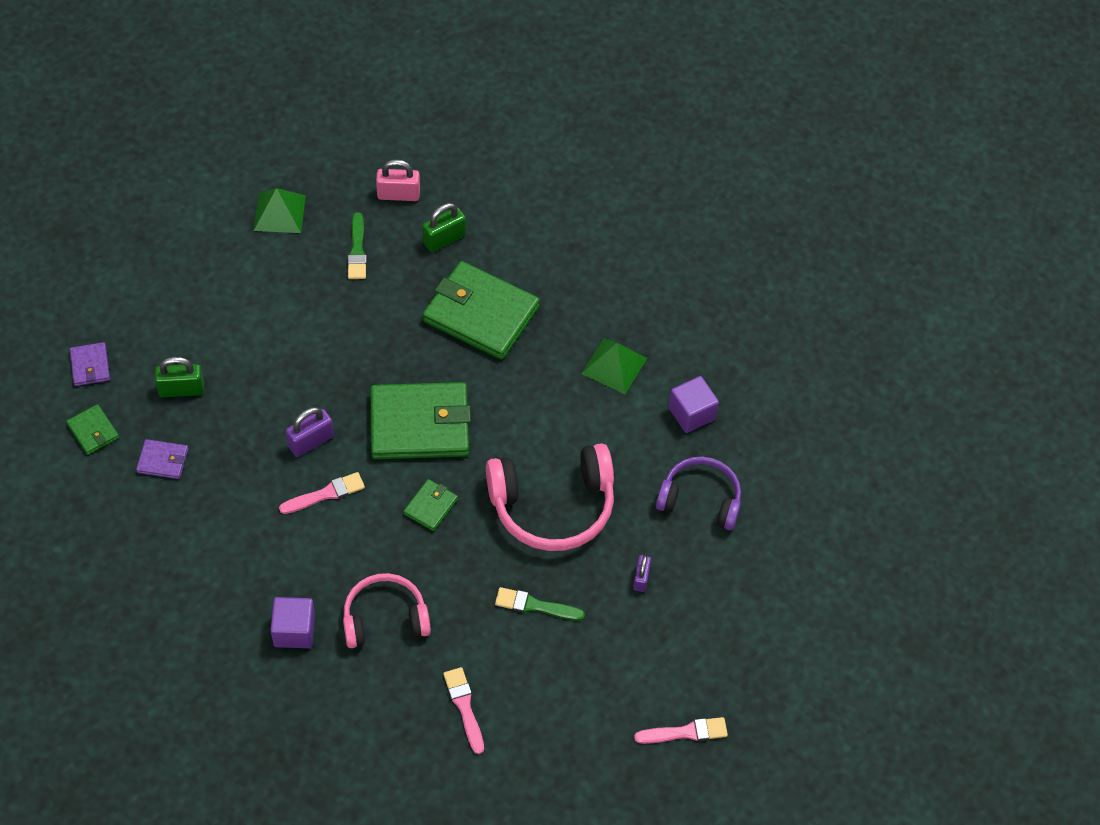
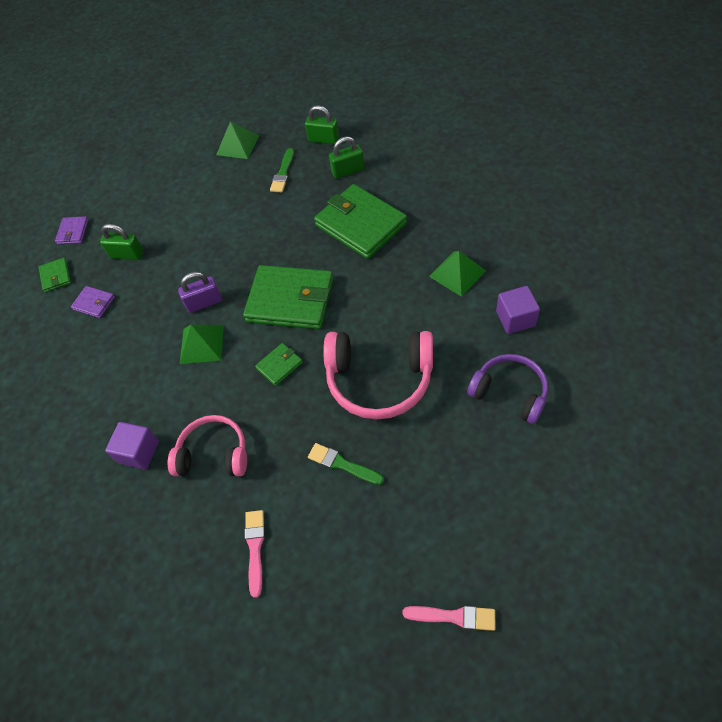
camera: 25 degrees right, 0 degrees up
pink brush [279,472,365,514] -> green pyramid [180,325,224,364]
pink padlock [376,159,420,201] -> green padlock [305,105,340,144]
purple padlock [633,555,651,592] -> none

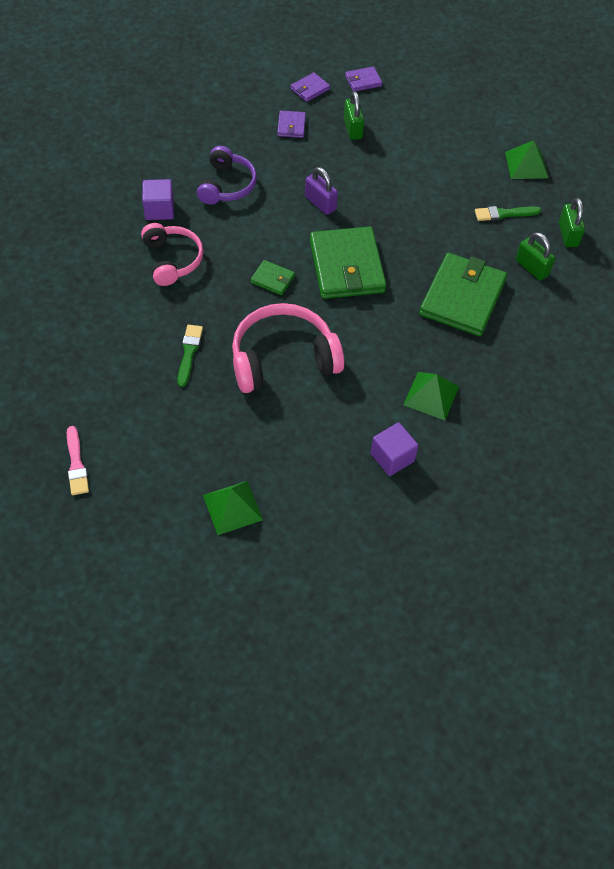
camera: 60 degrees right, 0 degrees up
green wallet [39,258,71,293] -> purple wallet [291,72,330,102]
green pyramid [180,325,224,364] -> green pyramid moved to [203,481,263,535]
pink brush [245,510,265,598] -> none
pink headphones [323,331,433,420] -> pink headphones turned 90 degrees clockwise [232,303,344,393]
purple headphones [467,354,548,424] -> purple headphones moved to [197,146,257,205]

